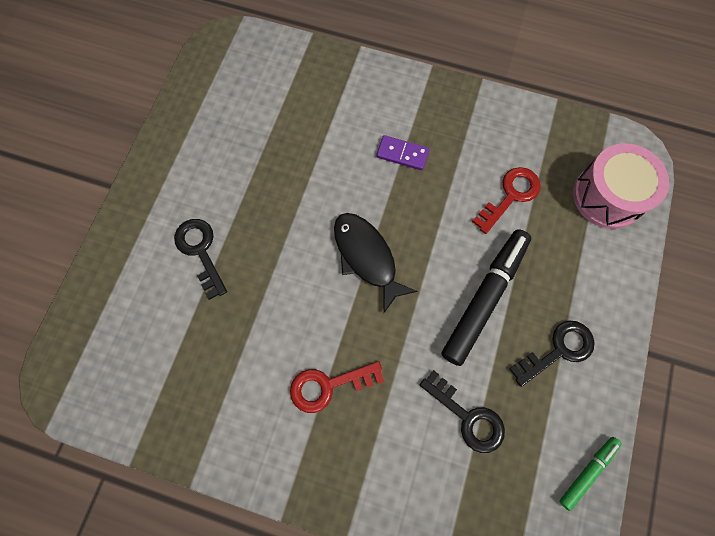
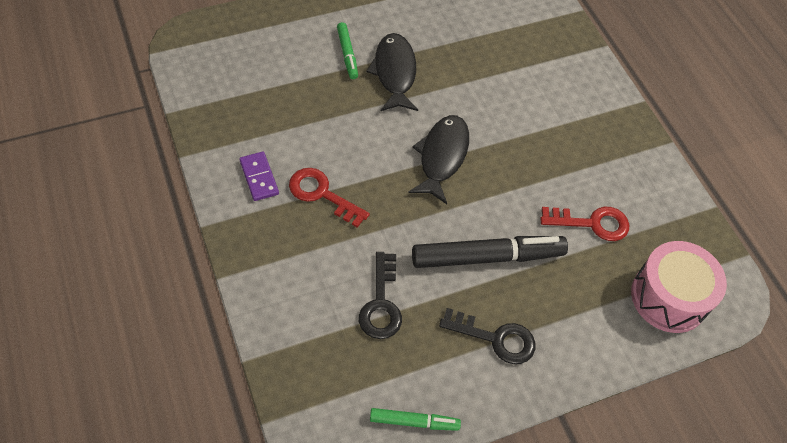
camera: 45 degrees right, 15 degrees down
black key [174,219,227,300] -> green marker [337,22,358,79]
purple domino [376,135,429,170] -> purple domino moved to [239,151,279,201]
none -> black fish [366,33,418,111]

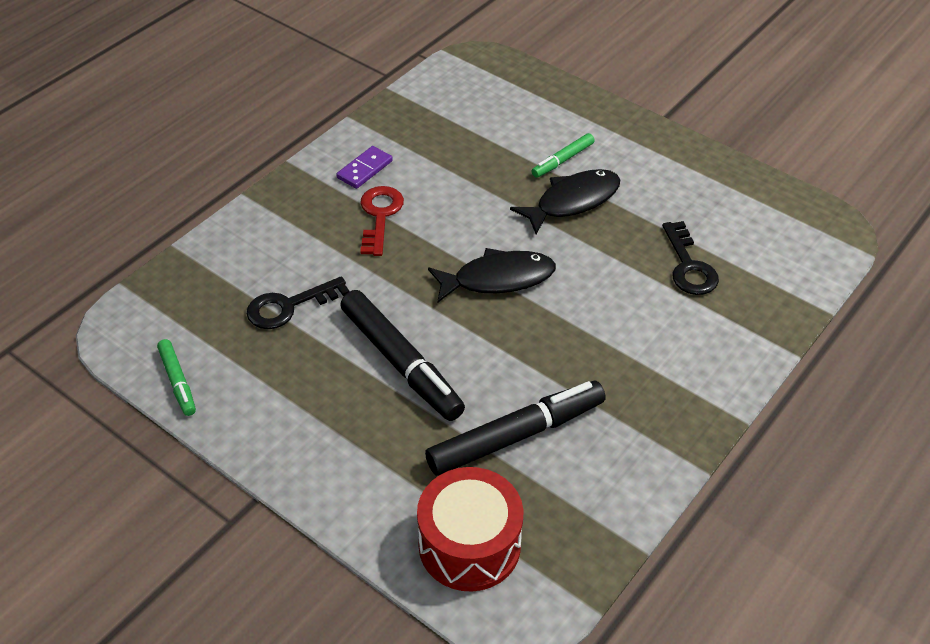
camera: 65 degrees right, 10 degrees down
black key [439,308,535,364] -> black key moved to [662,221,719,295]
red key [540,207,629,241] -> black marker [425,381,606,476]
pink drum [631,241,727,333] -> red drum [417,467,523,592]

